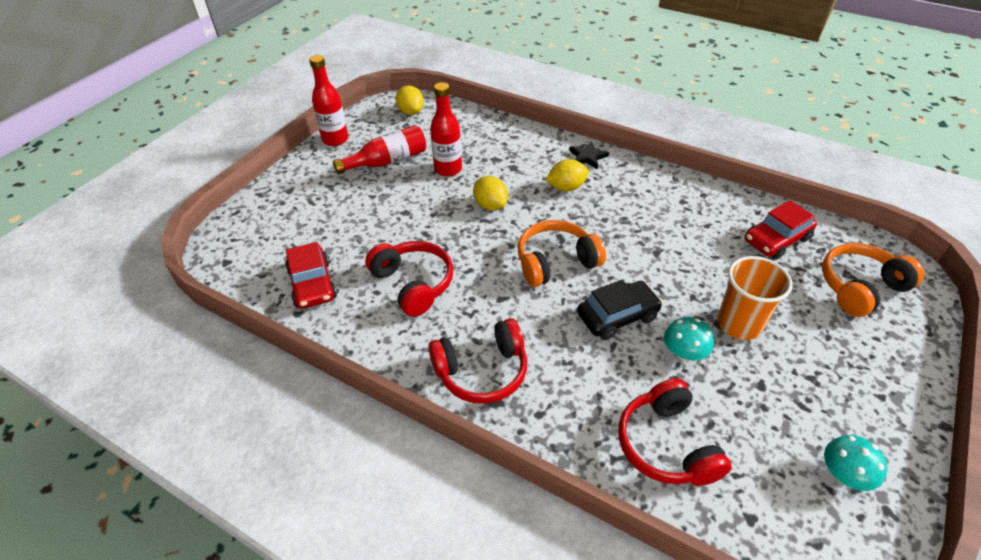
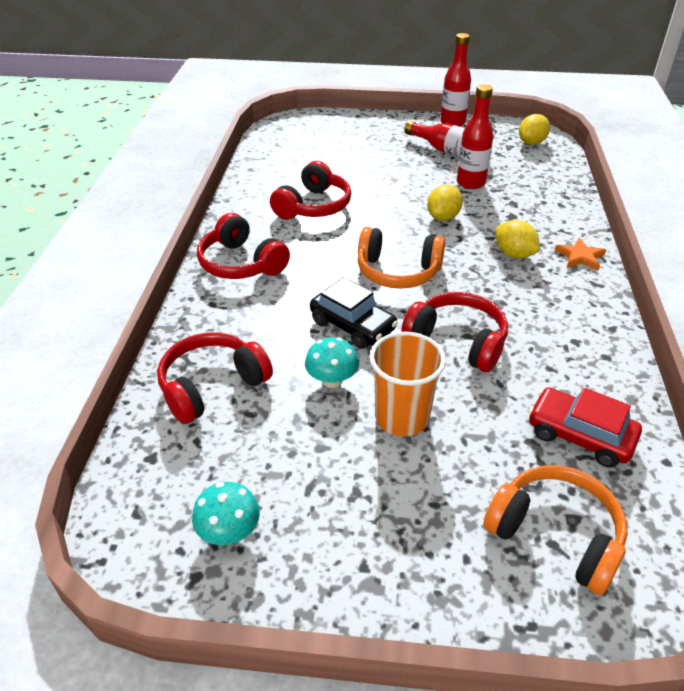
camera: 65 degrees right, 5 degrees down
red car [285,242,337,309] -> none
orange headphones [518,220,606,287] -> orange headphones turned 150 degrees clockwise [358,227,445,289]
black star [569,141,609,169] -> orange star [555,238,606,271]
none -> red headphones [402,292,508,372]

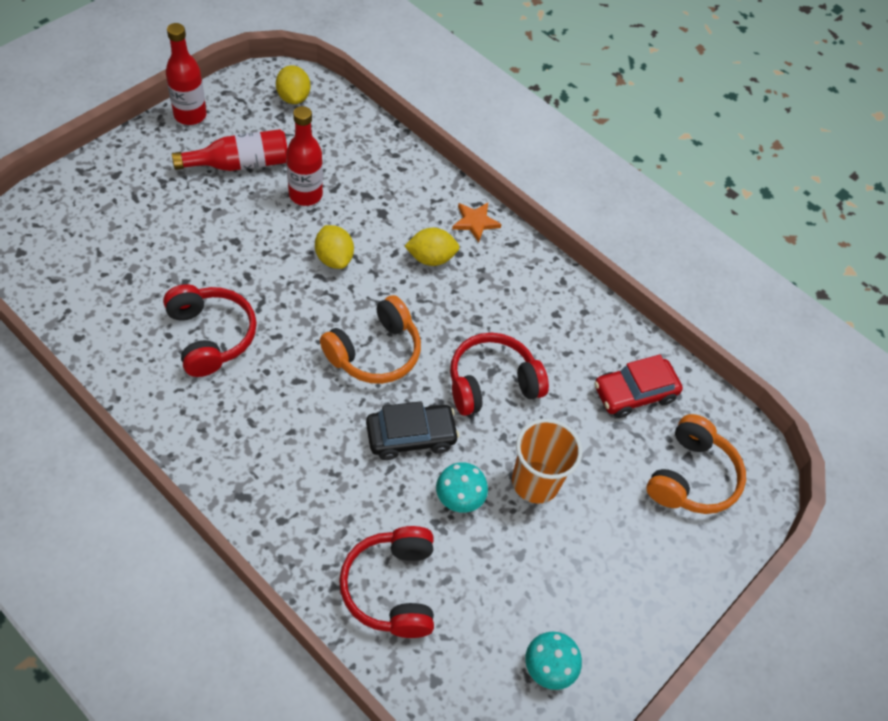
camera: 60 degrees left, 15 degrees up
red headphones [197,213,290,279] -> none
orange headphones [483,465,628,595] -> orange headphones turned 135 degrees clockwise [647,414,746,514]

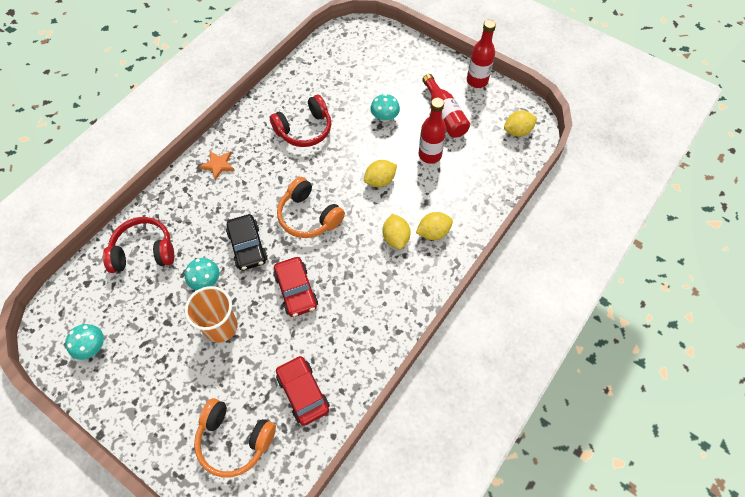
camera: 90 degrees right, 5 degrees up
red headphones [450,333,549,416] -> red car [273,257,318,317]
orange star [452,203,502,242] -> orange star moved to [200,151,235,180]
none -> turquoise mushroom [370,94,400,122]
none -> yellow lemon [416,212,453,240]

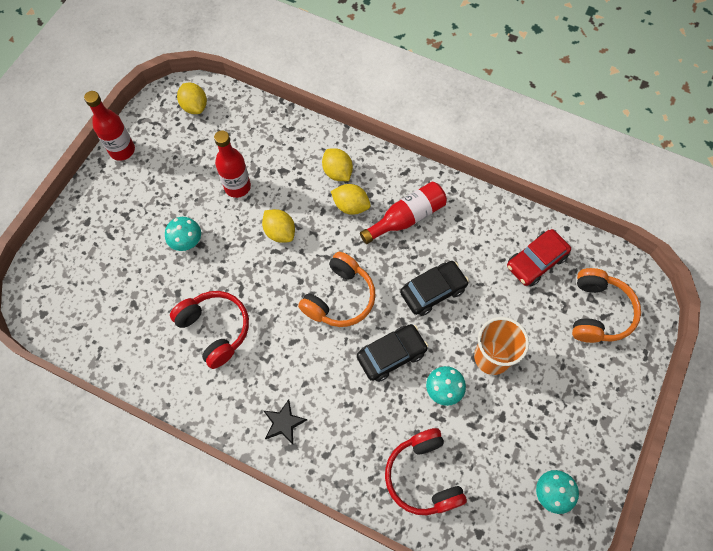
camera: 100 degrees left, 5 degrees up
orange star [200,151,235,180] -> black star [264,399,307,444]
red car [273,257,318,317] -> black car [400,261,469,316]
yellow lemon [383,214,411,249] -> yellow lemon turned 45 degrees clockwise [331,184,371,215]
red bottle [422,74,470,138] -> red bottle moved to [360,182,447,244]

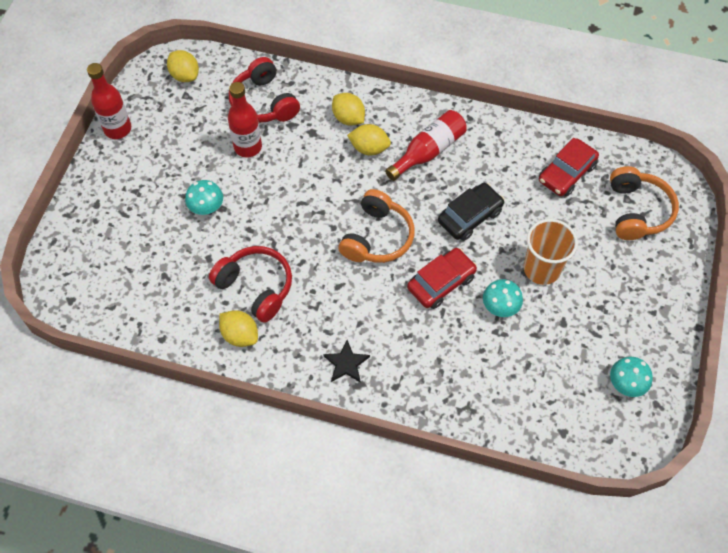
camera: 10 degrees left, 5 degrees down
yellow lemon [262,209,295,243] -> yellow lemon moved to [219,310,258,347]
black car [357,324,428,382] -> red car [407,248,477,309]
red headphones [385,428,467,515] -> red headphones moved to [229,57,300,123]

